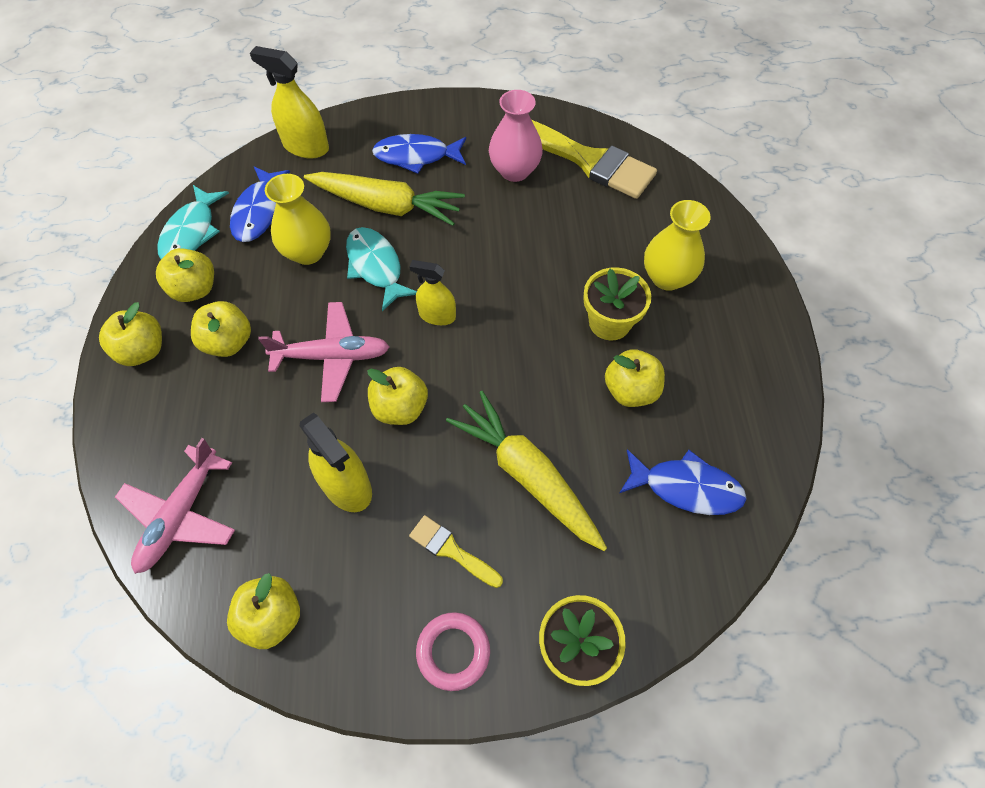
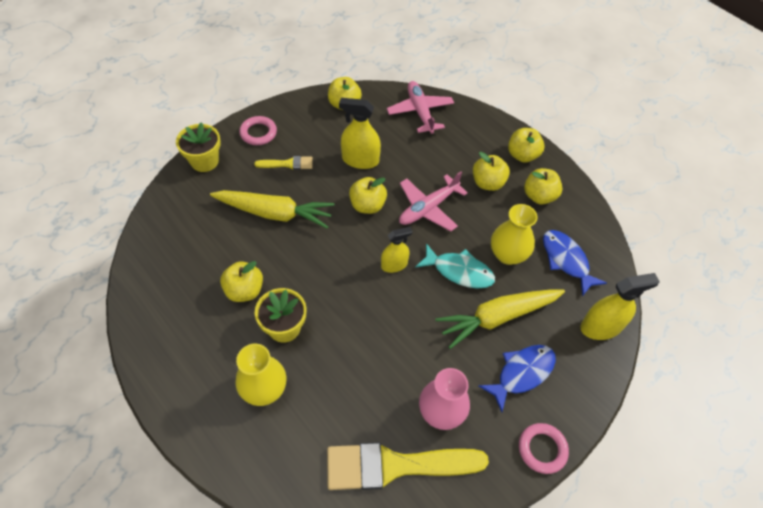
camera: 140 degrees right, 5 degrees down
turquoise fish [157,185,229,259] -> none
blue fish [619,449,747,515] -> none
none -> pink ring [519,423,569,474]

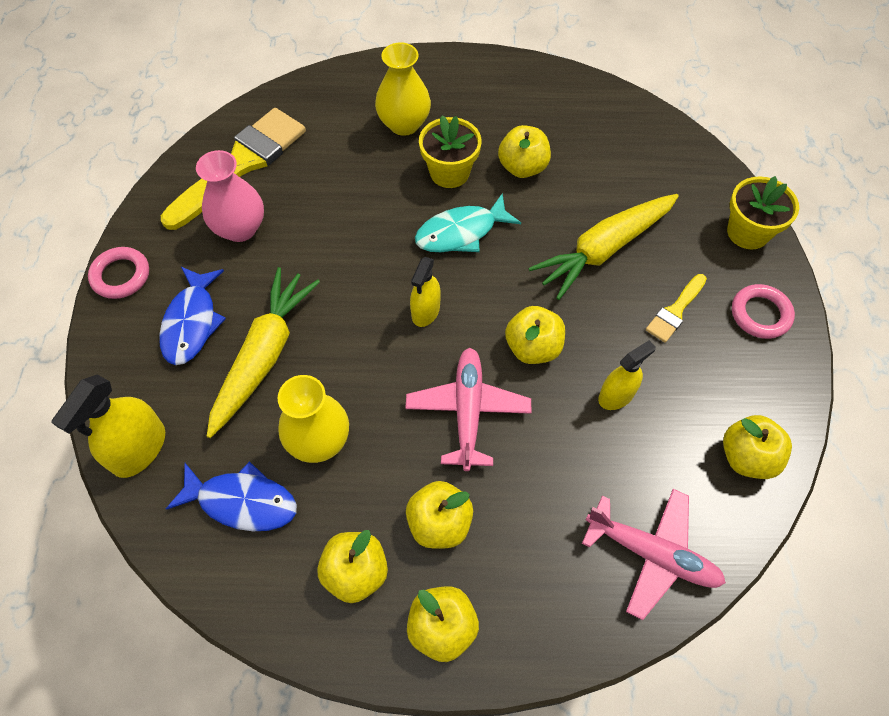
camera: 135 degrees right, 5 degrees up
yellow spray bottle [339,98,381,169] -> yellow spray bottle [598,340,656,410], size x0.66
turquoise fish [415,243,495,289] -> turquoise fish moved to [415,194,521,252]

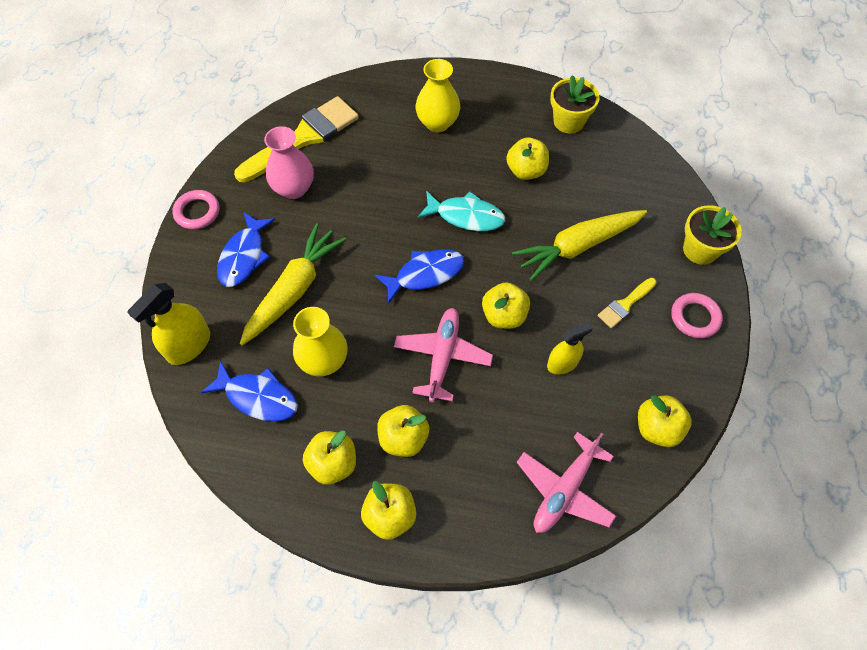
camera: 10 degrees right, 0 degrees up
yellow spray bottle [410,257,441,327] -> blue fish [375,249,465,304]
turquoise fish [415,194,521,252] -> turquoise fish turned 150 degrees counterclockwise [418,191,505,231]
yellow flower pot [419,115,481,188] -> yellow flower pot moved to [550,75,600,133]
pink plane [582,489,726,620] -> pink plane turned 90 degrees clockwise [516,432,616,533]

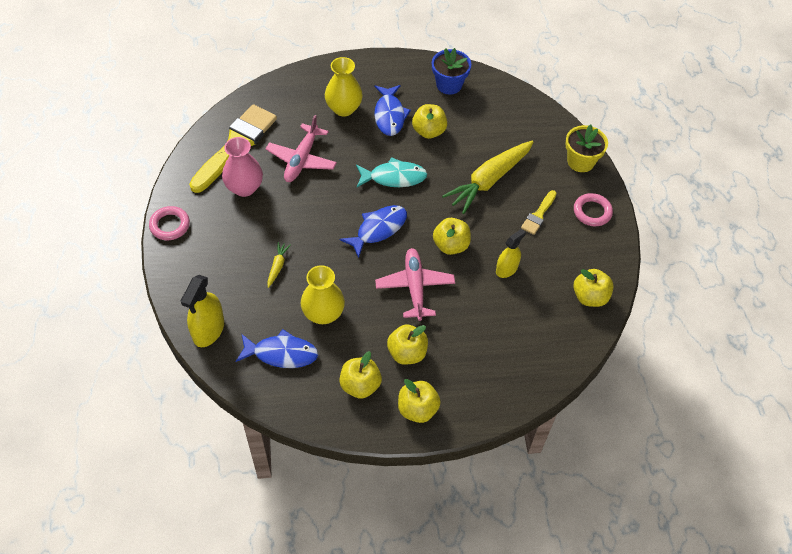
camera: 20 degrees left, 5 degrees down
blue fish [217,212,275,287] -> blue fish moved to [374,85,411,136]
yellow carrot [240,223,346,345] -> yellow carrot [267,242,291,288], size x0.43
pink plane [516,432,616,533] -> pink plane moved to [266,115,337,182]
yellow flower pot [550,75,600,133] -> blue flower pot [432,48,471,95]

